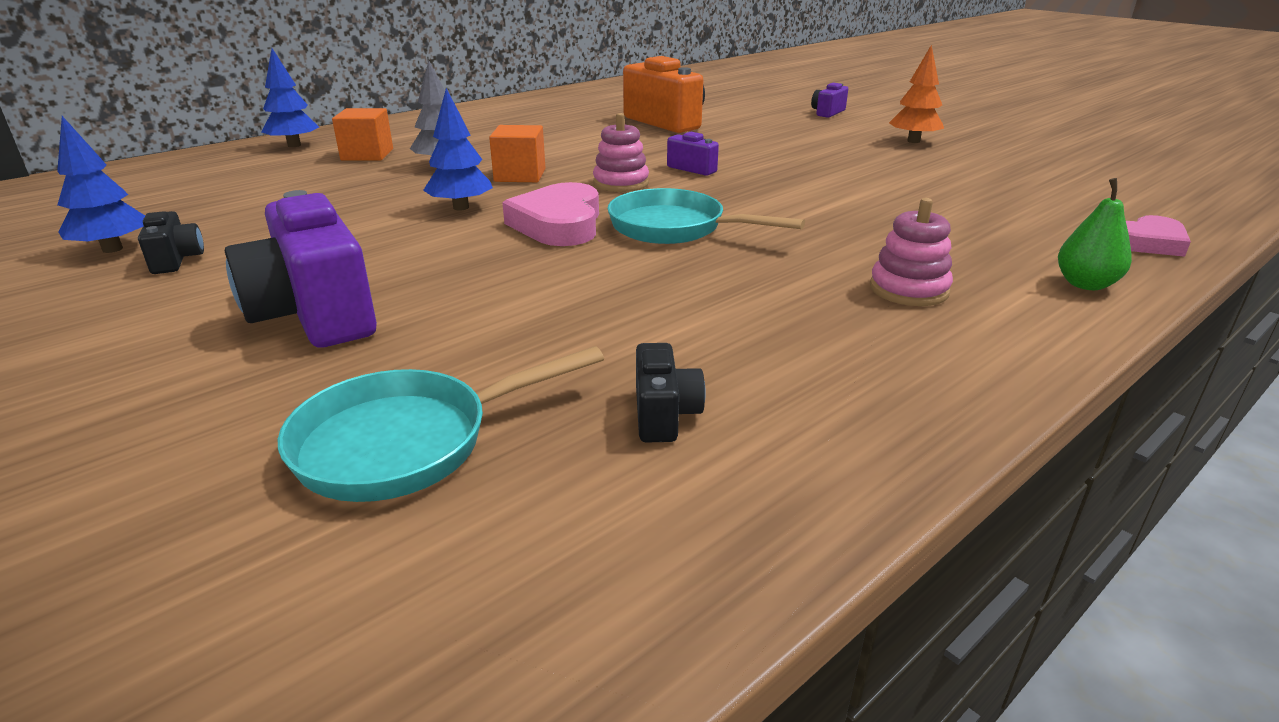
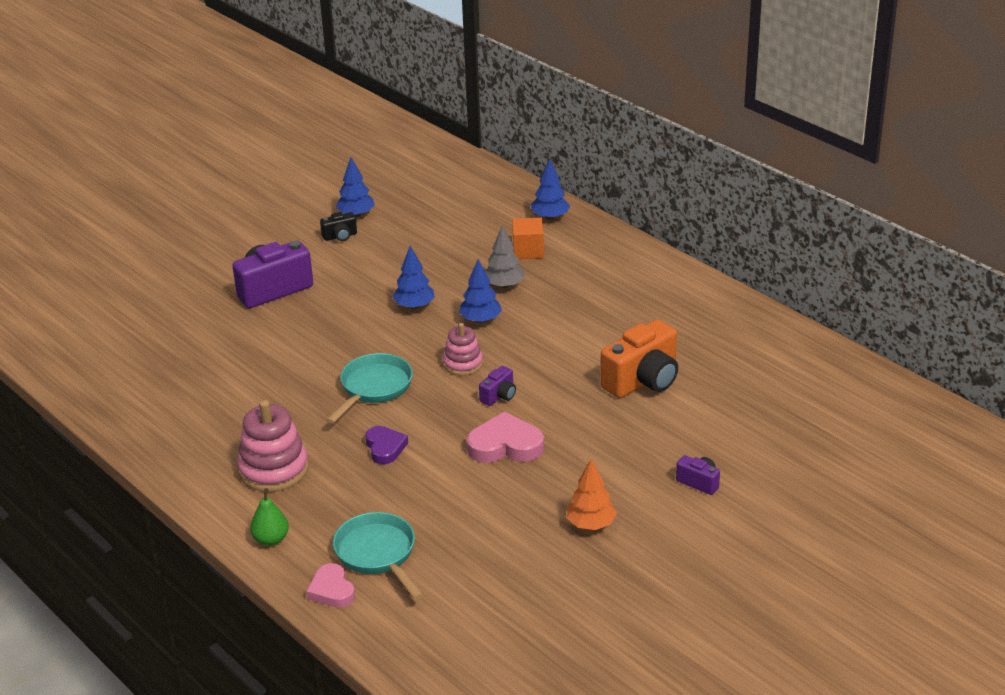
camera: 90 degrees right, 5 degrees up
turquoise pan [278,346,604,502] -> turquoise pan moved to [333,512,424,600]
orange cube [489,125,545,182] -> blue tree [459,259,502,323]
pink heart [502,182,599,246] -> pink heart moved to [467,412,544,463]
black camera [636,343,706,443] -> none
pink stacking toy [870,198,953,306] -> pink stacking toy [237,400,309,492], size x1.62
none -> purple heart [365,426,408,464]

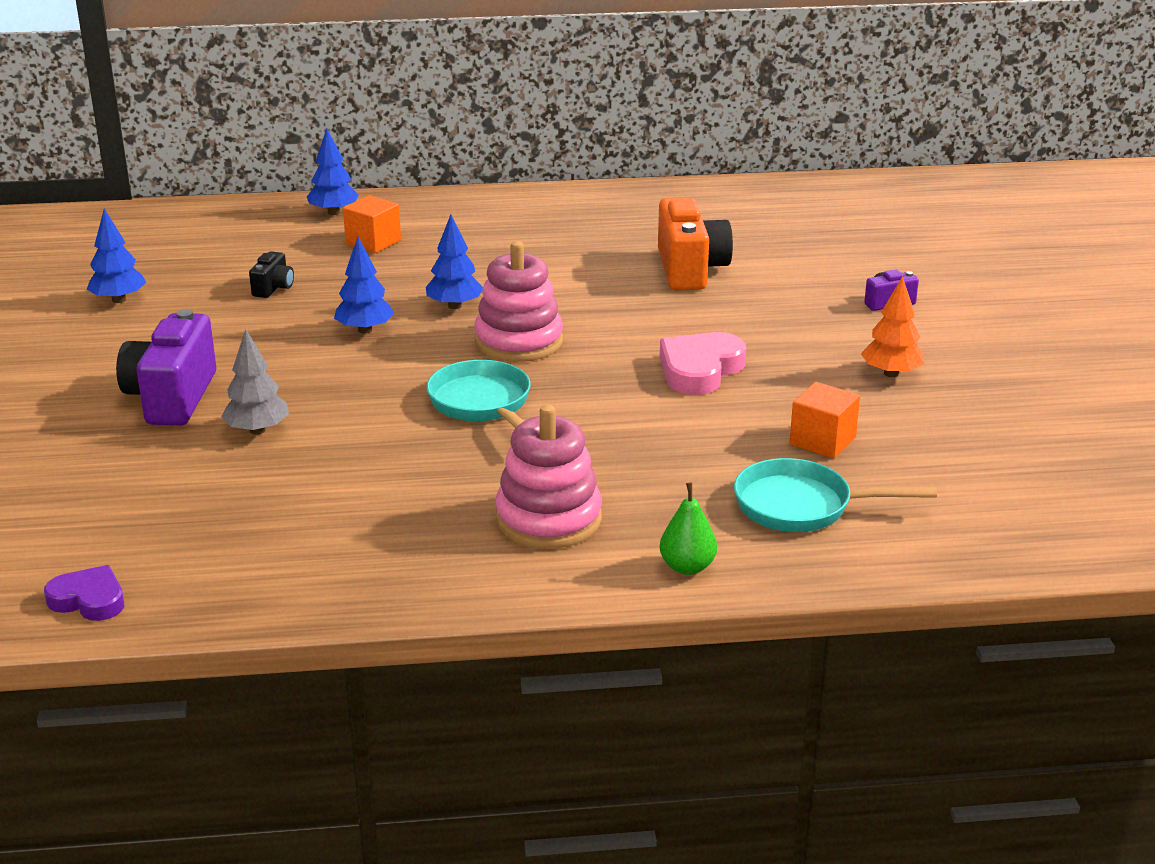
camera: 55 degrees left, 5 degrees down
pink heart [306,563,355,608] -> none
black camera [320,212,357,241] -> black camera moved to [249,251,294,298]
purple heart [365,426,408,464] -> purple heart moved to [44,565,124,621]
pink stacking toy [443,323,483,376] -> pink stacking toy [474,241,563,362], size x1.62
purple camera [479,366,516,406] -> none
grey tree [485,225,524,288] -> grey tree moved to [221,329,289,435]
none -> orange cube [790,382,860,459]

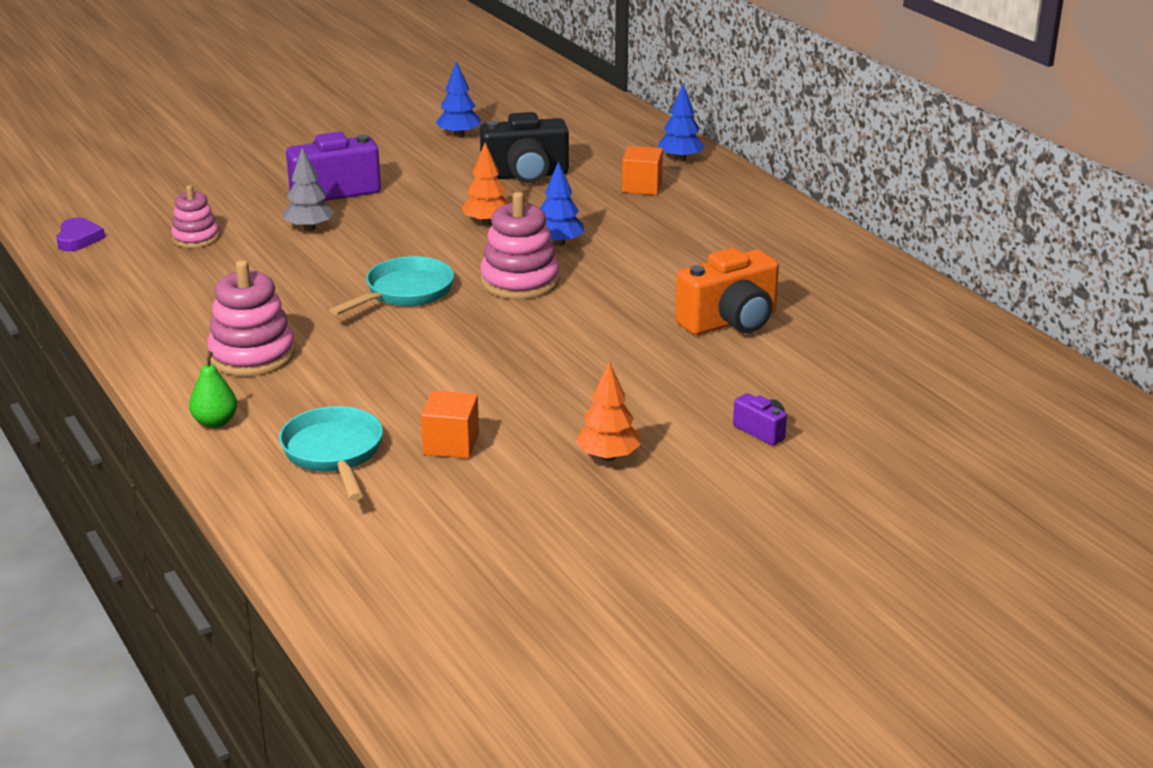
camera: 65 degrees right, 0 degrees up
black camera [249,251,294,298] -> black camera [480,112,569,183], size x2.07
blue tree [334,237,394,334] -> orange tree [462,143,509,225]
pink heart [660,332,746,395] -> none
none -> pink stacking toy [171,185,219,248]

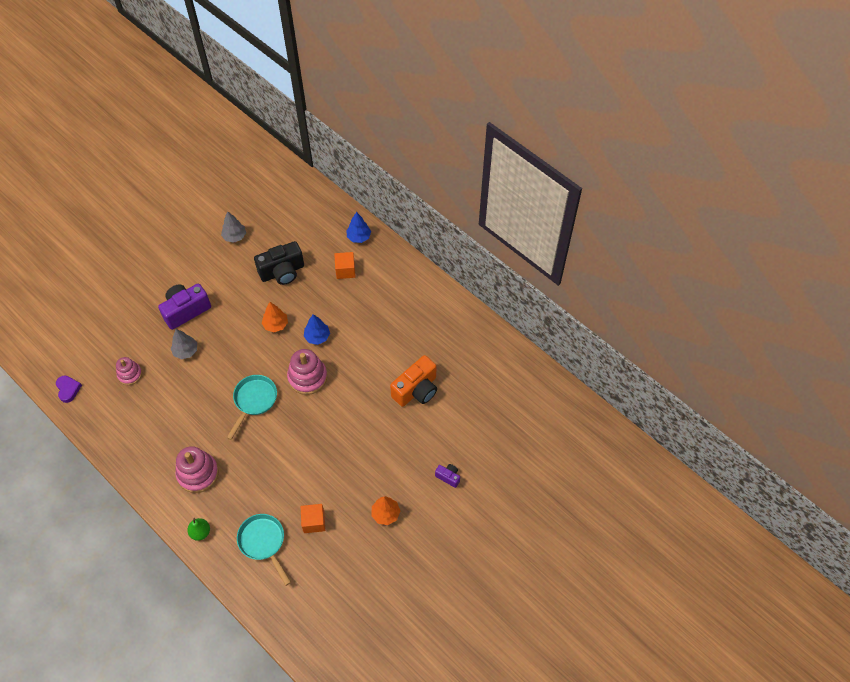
camera: 15 degrees left, 30 degrees up
blue tree [436,61,481,138] -> grey tree [221,211,246,243]

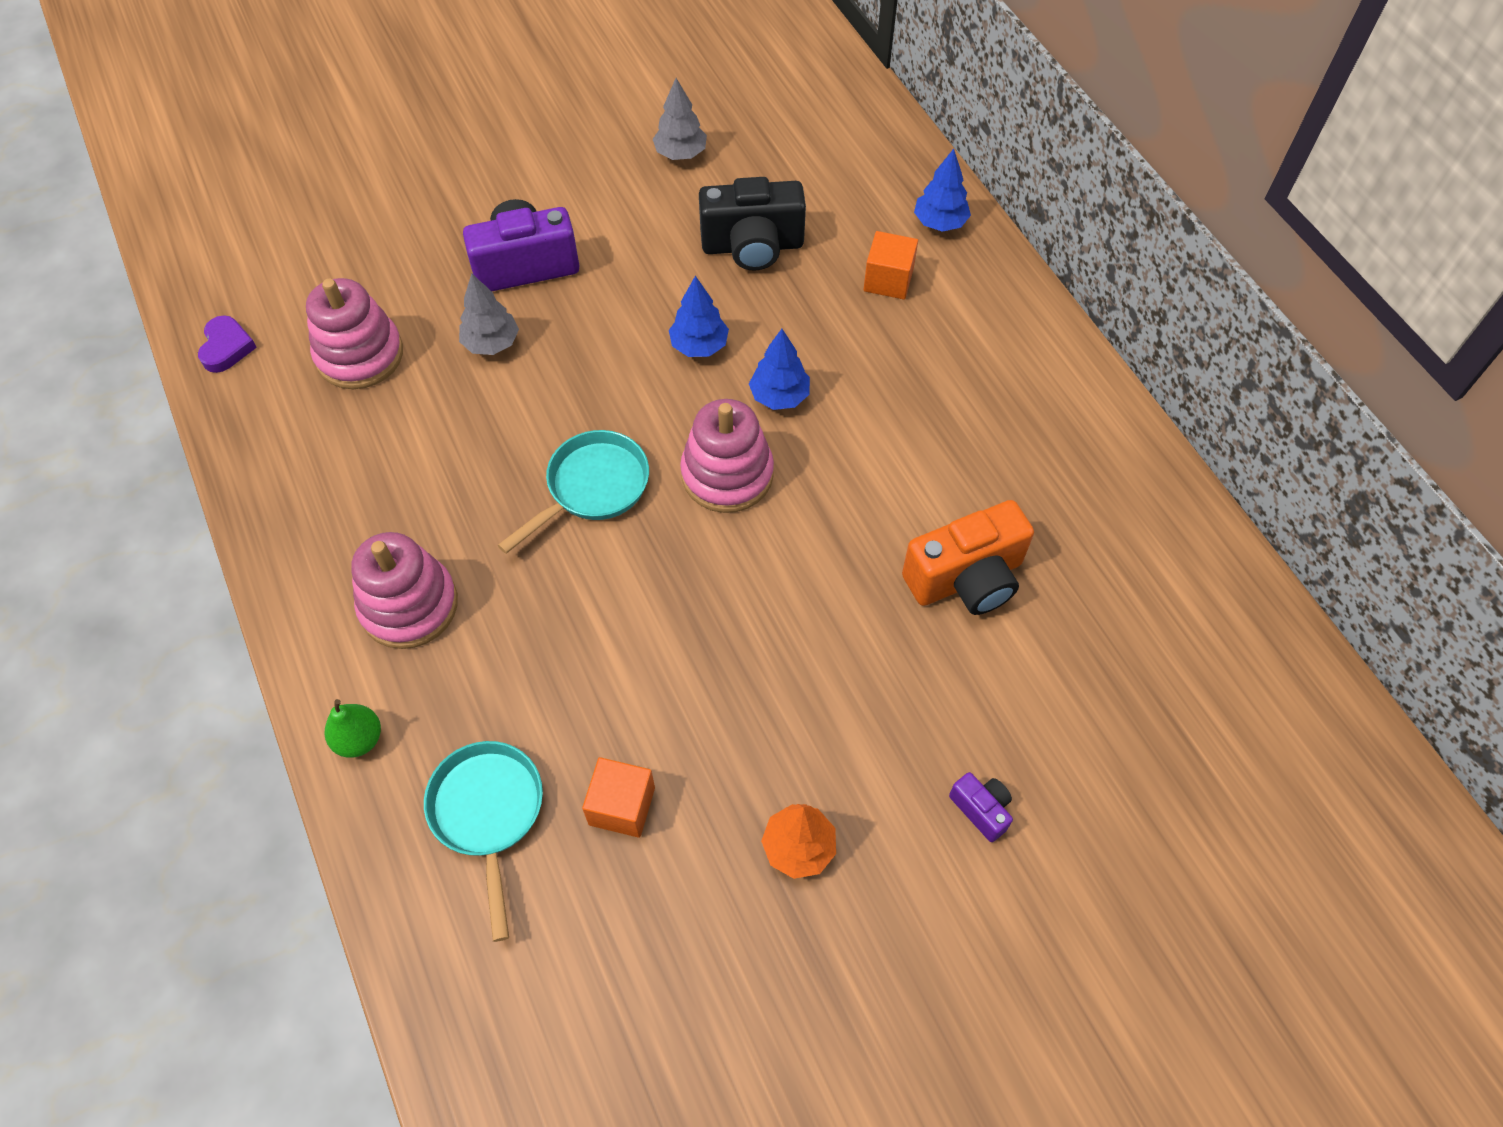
camera: 20 degrees right, 0 degrees up
pink stacking toy [116,357,142,385] -> pink stacking toy [306,278,403,389], size x1.62
orange tree [262,302,288,332] -> blue tree [669,276,729,357]

